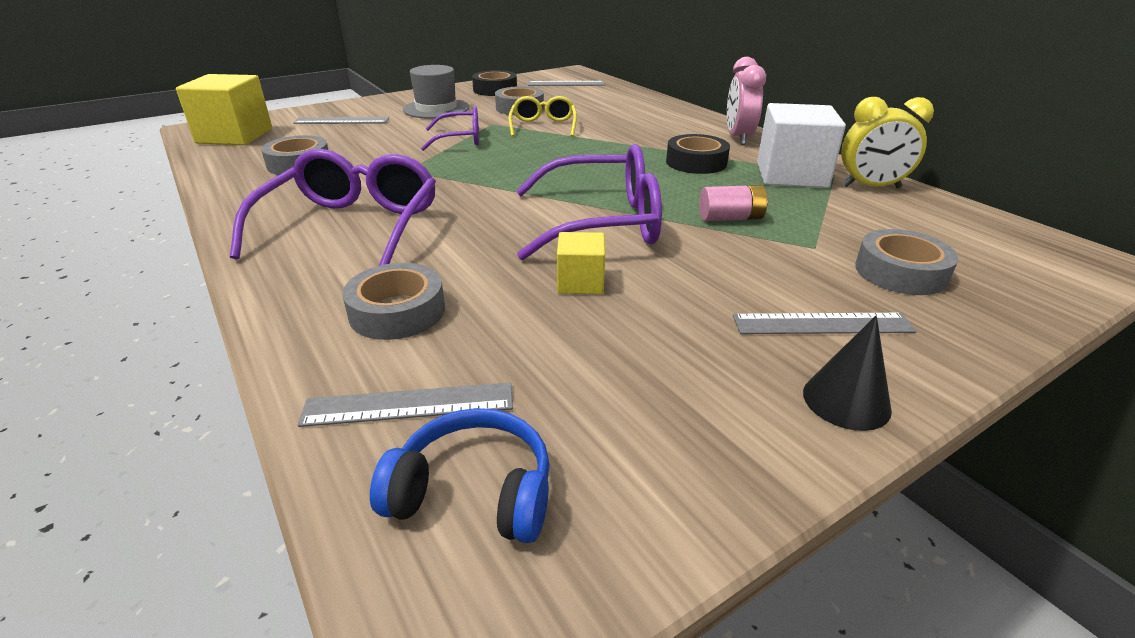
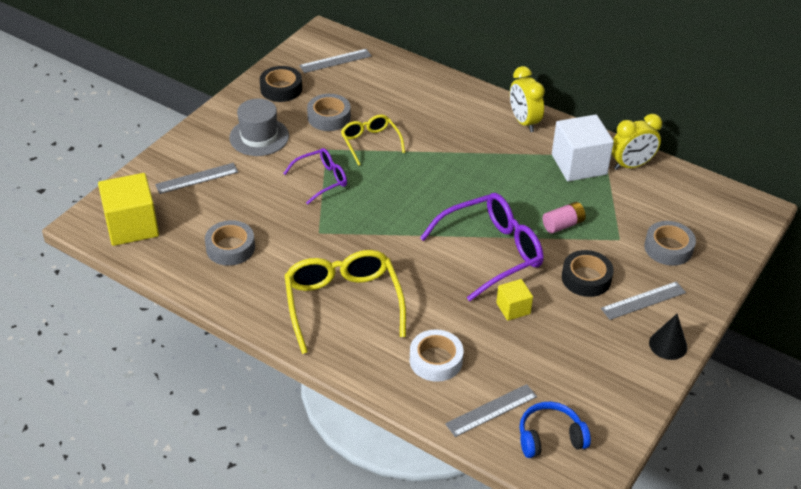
camera: 25 degrees left, 10 degrees up
purple glasses [230,149,436,266] -> yellow glasses [284,250,406,354]
grey tape [342,263,445,340] -> white tape [410,330,463,382]
black tape [666,134,730,174] -> black tape moved to [562,250,614,297]
pink clock [727,57,766,145] -> yellow clock [510,66,545,132]

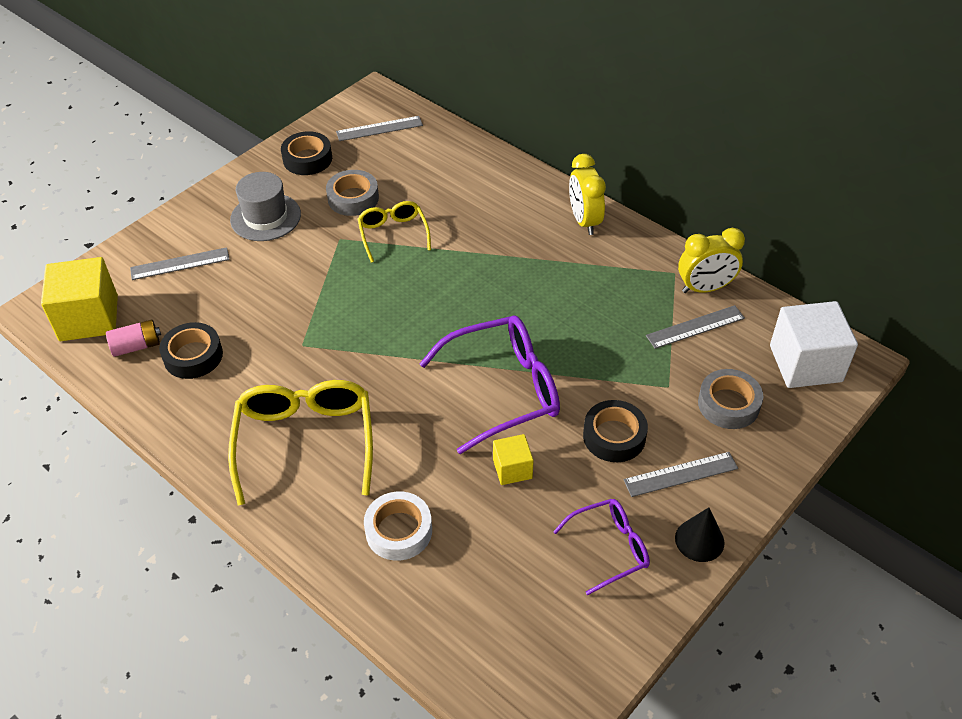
camera: 10 degrees right, 5 degrees up
grey tape [205,220,255,266] -> black tape [159,322,223,379]
purple glasses [283,148,347,205] -> purple glasses moved to [553,499,650,595]
grey ruler [445,384,537,437] -> grey ruler moved to [646,305,745,349]
blue headphones [520,402,591,458] -> none
pink battery [543,202,586,234] -> pink battery moved to [106,320,161,357]
white cube [552,115,614,181] -> white cube moved to [770,301,858,388]

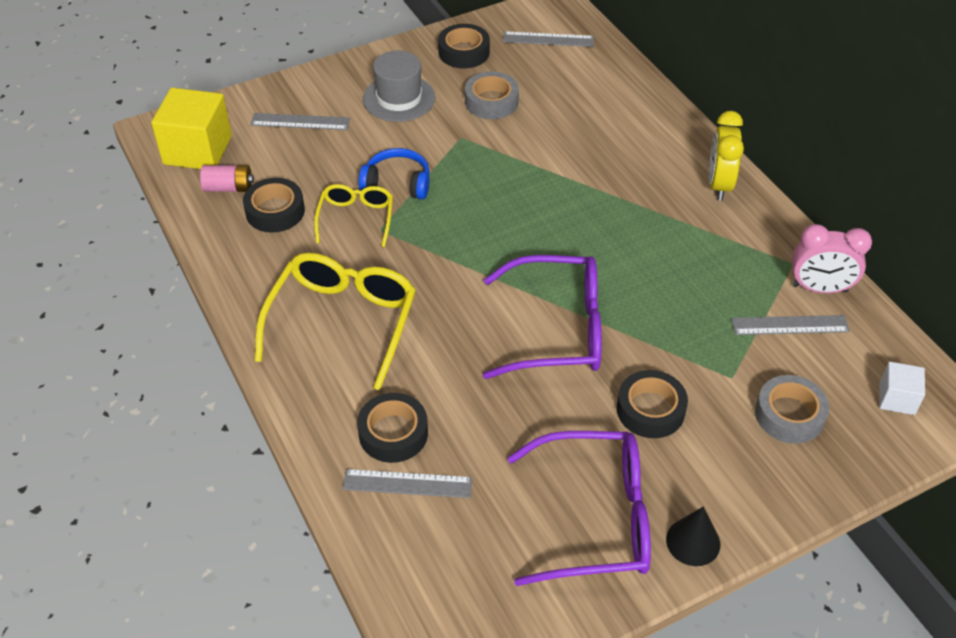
camera: 20 degrees right, 0 degrees up
yellow glasses [358,201,431,263] -> yellow glasses moved to [314,184,393,247]
white tape [364,491,432,561] -> black tape [357,393,428,463]
yellow cube [493,434,534,485] -> none
purple glasses [553,499,650,595] -> purple glasses [507,431,651,586], size x1.74
grey ruler [623,452,738,497] -> grey ruler moved to [342,469,472,498]
yellow clock [678,228,745,293] -> pink clock [792,224,872,293]
white cube [770,301,858,388] -> white cube [879,362,925,415], size x0.53
none -> blue headphones [358,148,430,199]

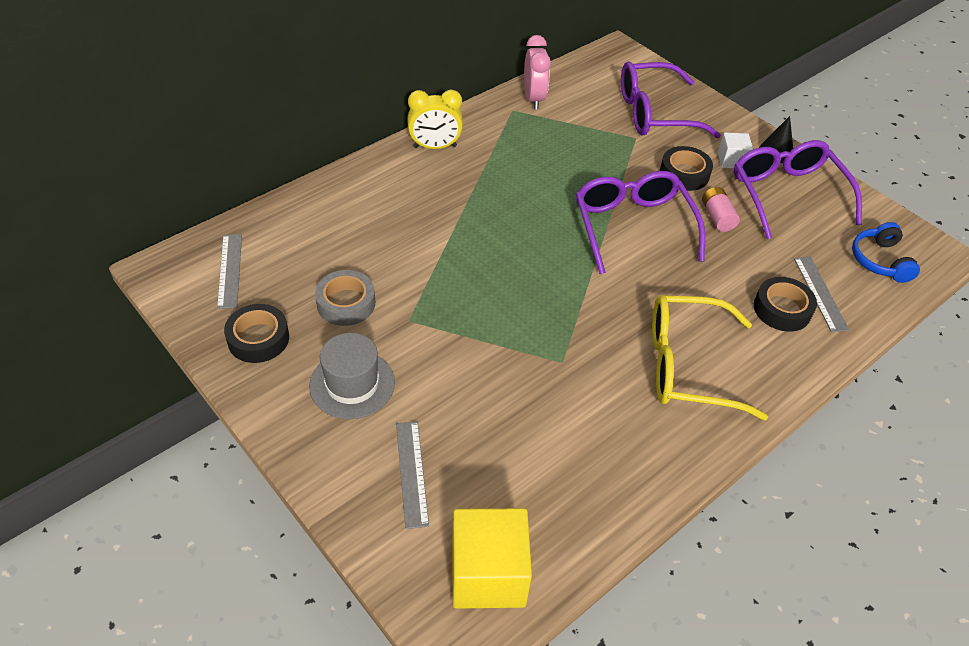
camera: 105 degrees left, 0 degrees up
pink battery [200,165,254,192] -> pink battery moved to [702,187,740,232]
black tape [243,178,305,233] -> none
yellow glasses [314,184,393,247] -> none
blue headphones [358,148,430,199] -> blue headphones moved to [852,222,920,283]
grey ruler [731,315,850,335] -> none
grey tape [755,375,829,444] -> purple glasses [621,61,721,138]
white cube [879,362,925,415] -> white cube moved to [718,133,753,168]

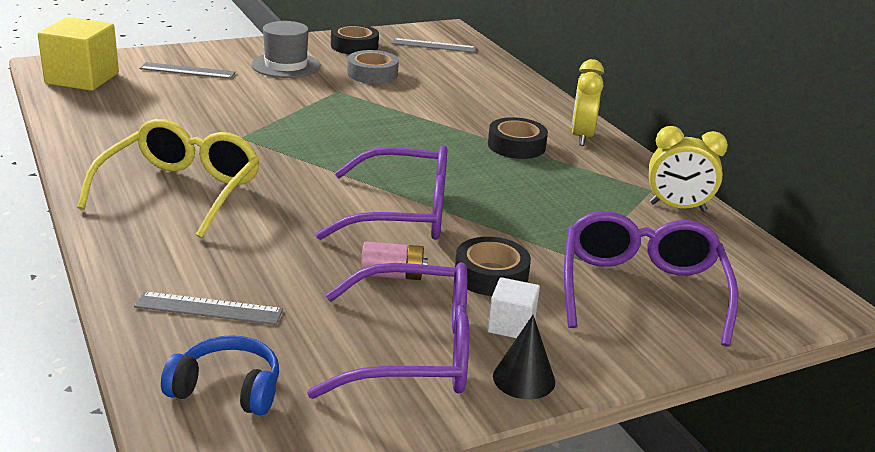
camera: 105 degrees right, 20 degrees down
pink clock [524,35,551,109] -> yellow clock [648,126,728,211]
black tape [754,277,817,332] -> black tape moved to [488,117,548,159]

